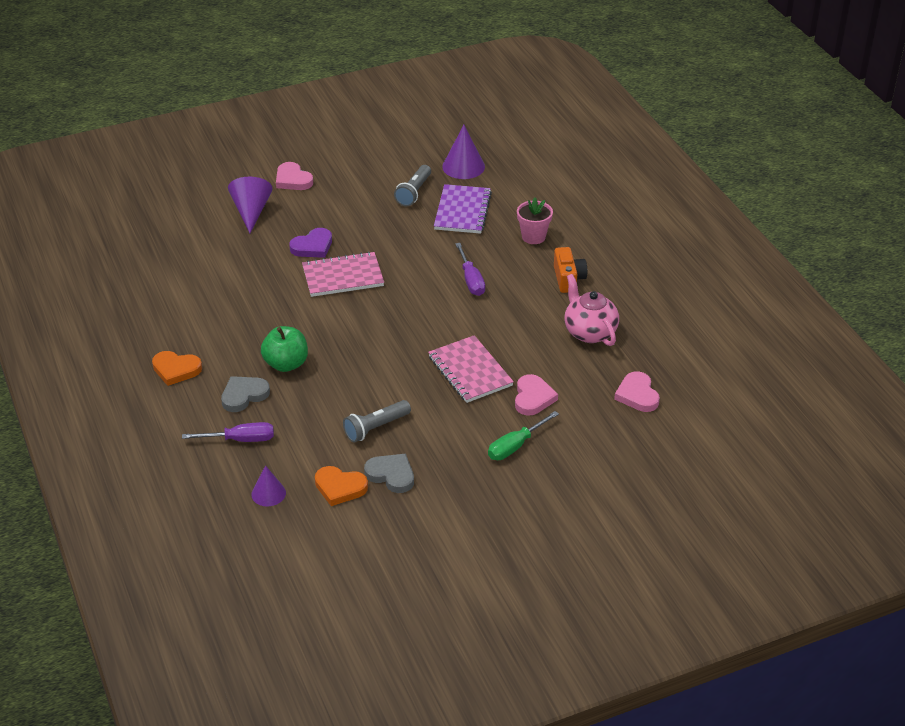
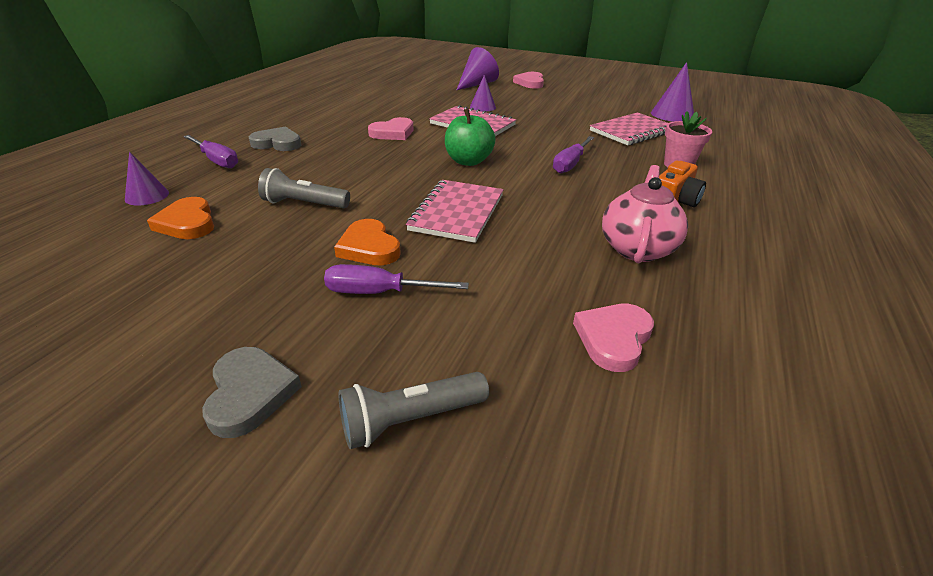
camera: 45 degrees right, 5 degrees down
orange heart [152,351,202,386] -> orange heart moved to [334,219,401,265]
green apple [261,326,308,372] -> green apple moved to [445,108,496,166]
purple heart [289,228,332,258] -> purple cone [470,75,496,112]
grey heart [364,454,414,493] -> grey heart moved to [202,347,302,438]
grey flashlight [394,165,431,206] -> grey flashlight moved to [338,372,489,449]
purple notebook [434,184,492,234] -> pink notebook [590,112,668,145]
green screwdriver [488,411,559,460] -> purple screwdriver [324,264,469,294]
pink heart [515,374,558,416] -> pink heart moved to [368,117,413,140]

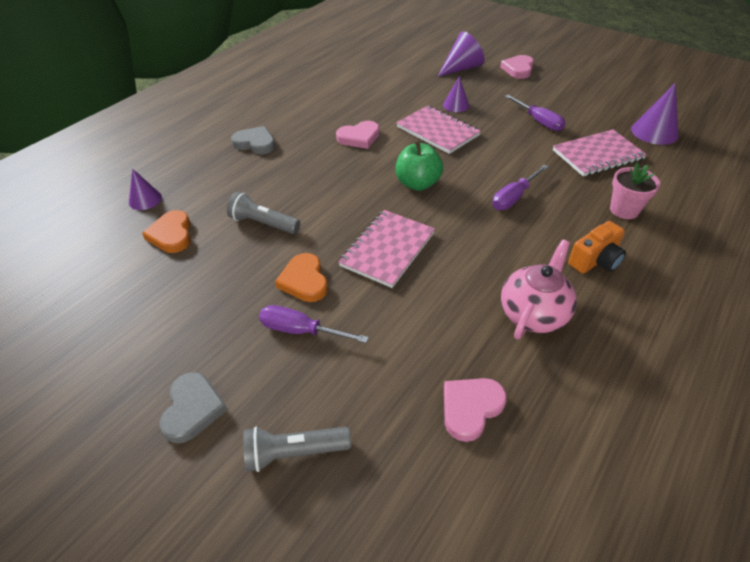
camera: 15 degrees right, 10 degrees up
purple screwdriver [183,135,238,168] -> purple screwdriver moved to [505,95,566,131]

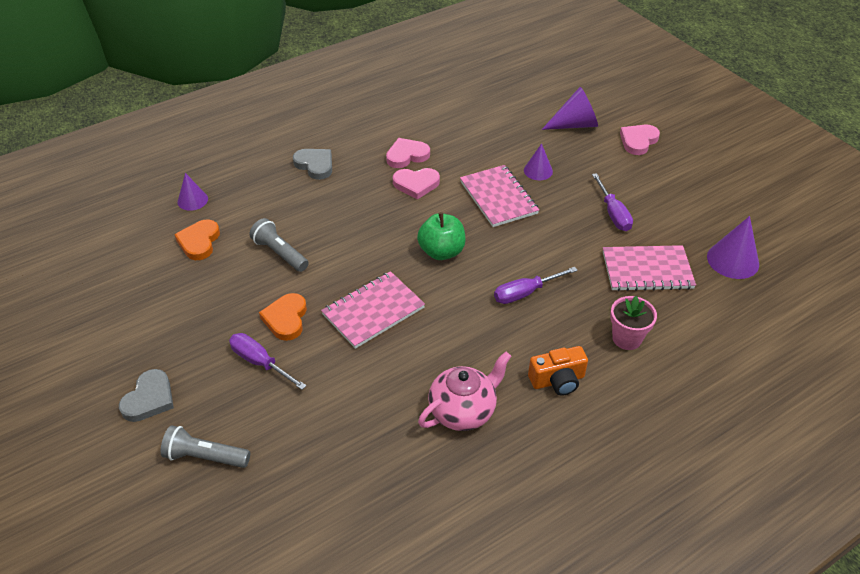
camera: 20 degrees right, 0 degrees up
pink heart [444,378,507,442] -> pink heart moved to [386,138,430,168]

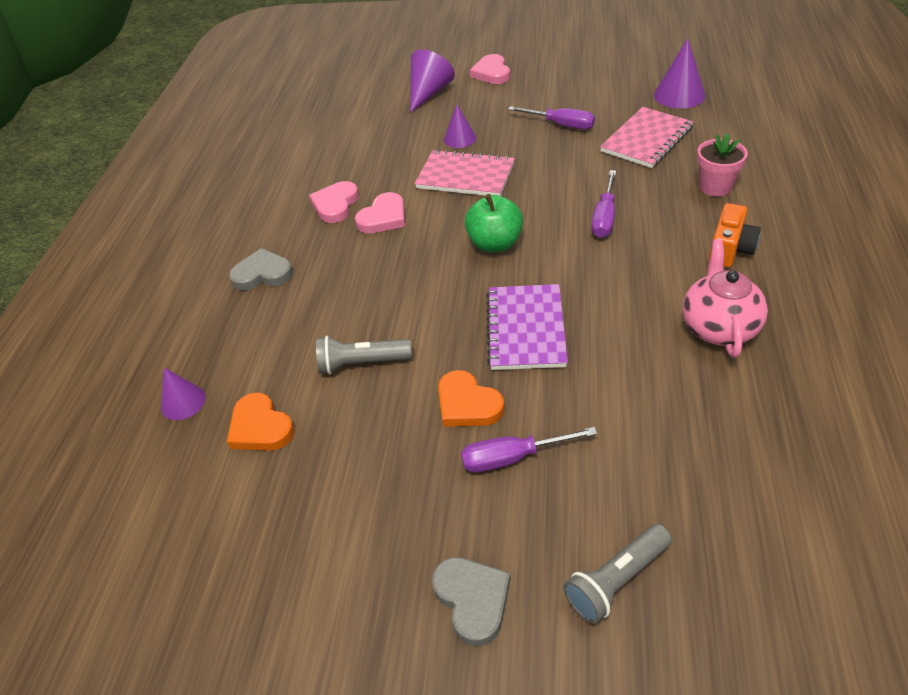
camera: 45 degrees left, 0 degrees up
pink notebook [321,271,425,349] -> purple notebook [486,284,568,370]

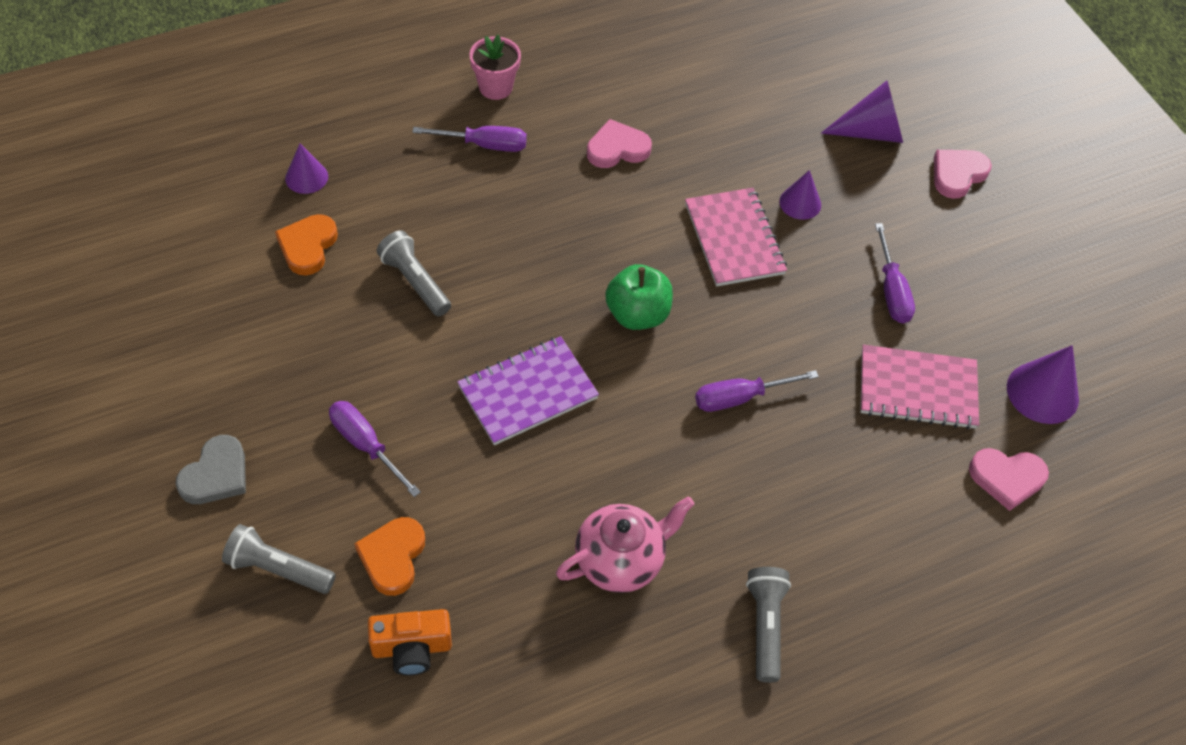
camera: 50 degrees right, 10 degrees up
grey heart [229,248,293,290] -> purple screwdriver [412,126,527,152]
pink heart [355,192,405,233] -> pink heart moved to [969,448,1049,511]
orange heart [438,370,504,427] -> orange heart moved to [354,517,425,596]
pink flower pot [697,133,748,197] -> pink flower pot moved to [469,35,521,100]
orange camera [709,203,761,267] -> orange camera moved to [368,609,452,675]
none -> grey flashlight [746,567,791,683]

